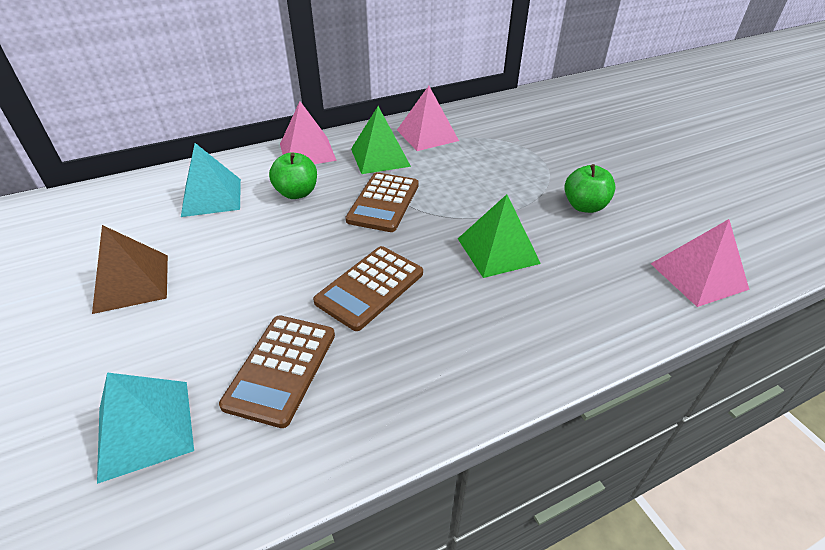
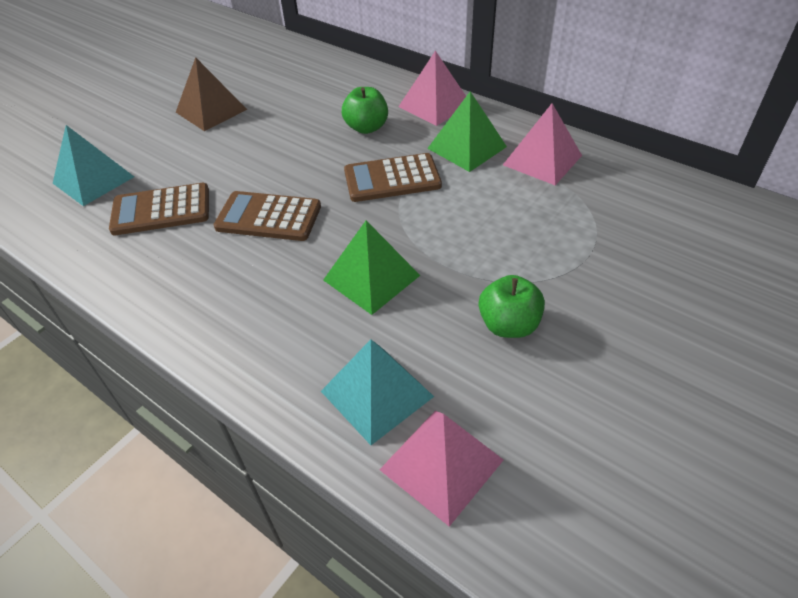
camera: 65 degrees right, 5 degrees up
turquoise pyramid [181,143,241,217] -> turquoise pyramid moved to [321,339,434,445]

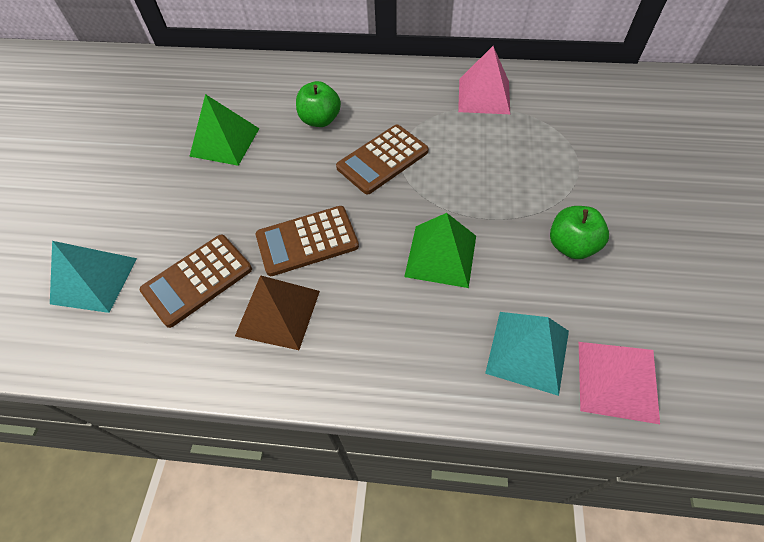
camera: 30 degrees left, 10 degrees up
brown pyramid [176,57,247,131] -> brown pyramid moved to [235,275,320,350]
pink pyramid [398,51,466,126] -> none
green pyramid [427,91,507,172] -> green pyramid moved to [189,94,260,166]

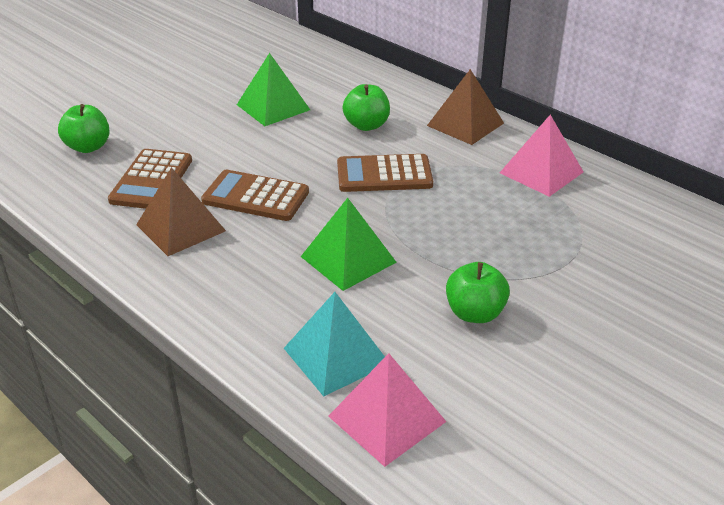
camera: 35 degrees right, 20 degrees down
turquoise pyramid [50,241,137,313] -> green apple [58,104,110,153]
brown calculator [140,234,252,328] -> brown calculator turned 75 degrees counterclockwise [108,149,192,209]
none -> brown pyramid [427,69,504,145]

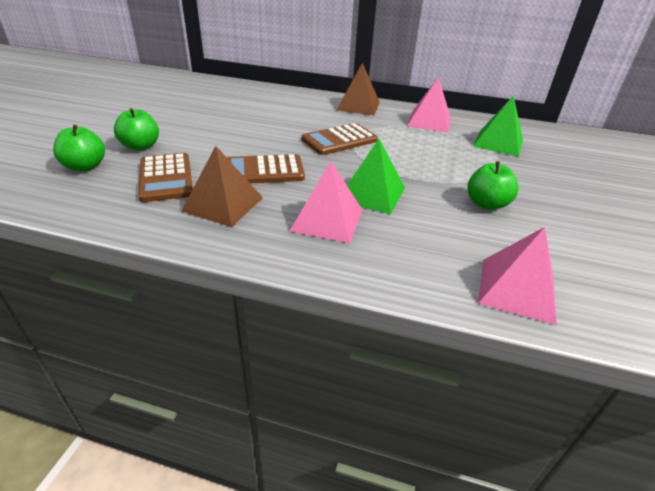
camera: 30 degrees left, 0 degrees up
green pyramid [237,53,310,126] -> green pyramid moved to [473,96,523,157]
turquoise pyramid [284,292,385,397] -> none
green apple [343,84,390,131] -> green apple moved to [114,108,159,151]
none -> pink pyramid [290,161,362,243]

